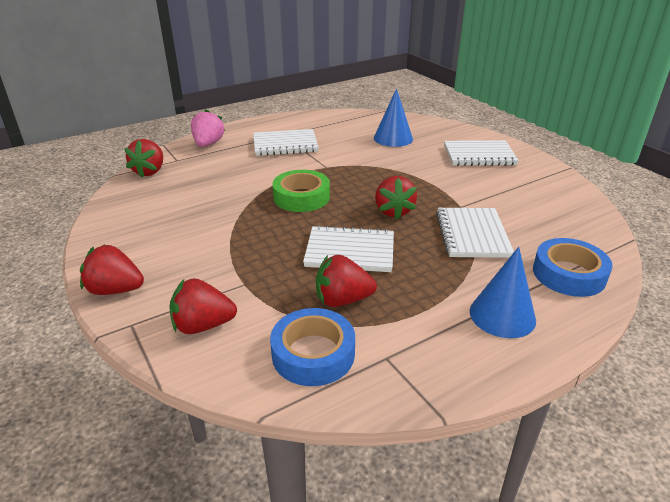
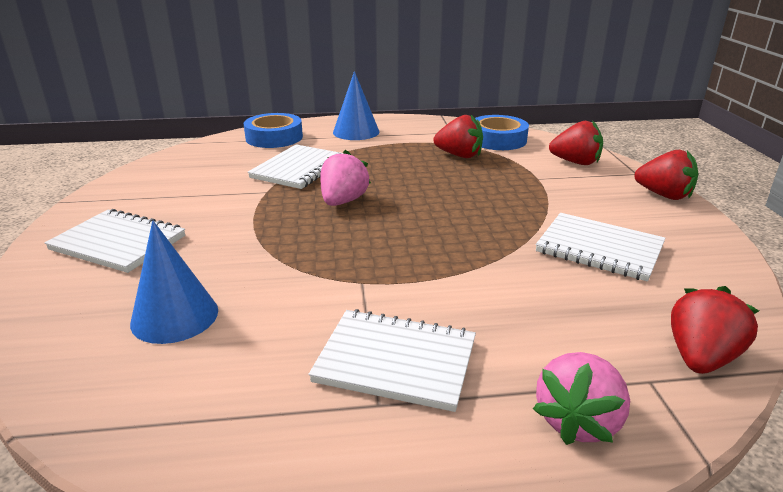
camera: 155 degrees left, 5 degrees down
green tape [272,170,330,212] -> none
white notebook [303,225,394,272] -> white notebook moved to [536,213,666,282]
red strawberry [375,176,417,220] -> pink strawberry [320,150,371,206]

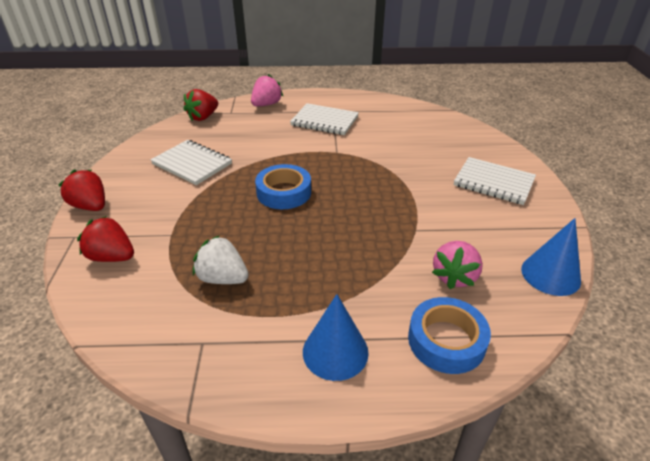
camera: 175 degrees left, 10 degrees up
blue cone [130,221,218,344] -> blue cone moved to [521,218,581,296]
white notebook [248,144,344,189] -> none
pink strawberry [320,150,371,206] -> pink strawberry moved to [432,241,483,289]
red strawberry [434,115,483,158] -> white strawberry [193,235,249,284]
blue tape [475,115,529,150] -> blue tape moved to [255,164,311,209]

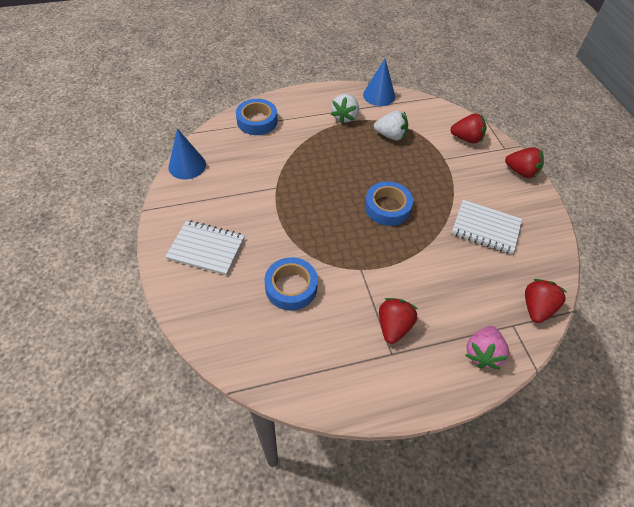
camera: 165 degrees right, 15 degrees up
white notebook [290,103,359,135] -> red strawberry [379,298,418,344]
blue cone [303,294,369,381] -> blue cone moved to [363,59,395,106]
pink strawberry [432,241,483,289] -> none
none -> blue tape [264,257,318,310]
none -> white strawberry [331,94,359,124]

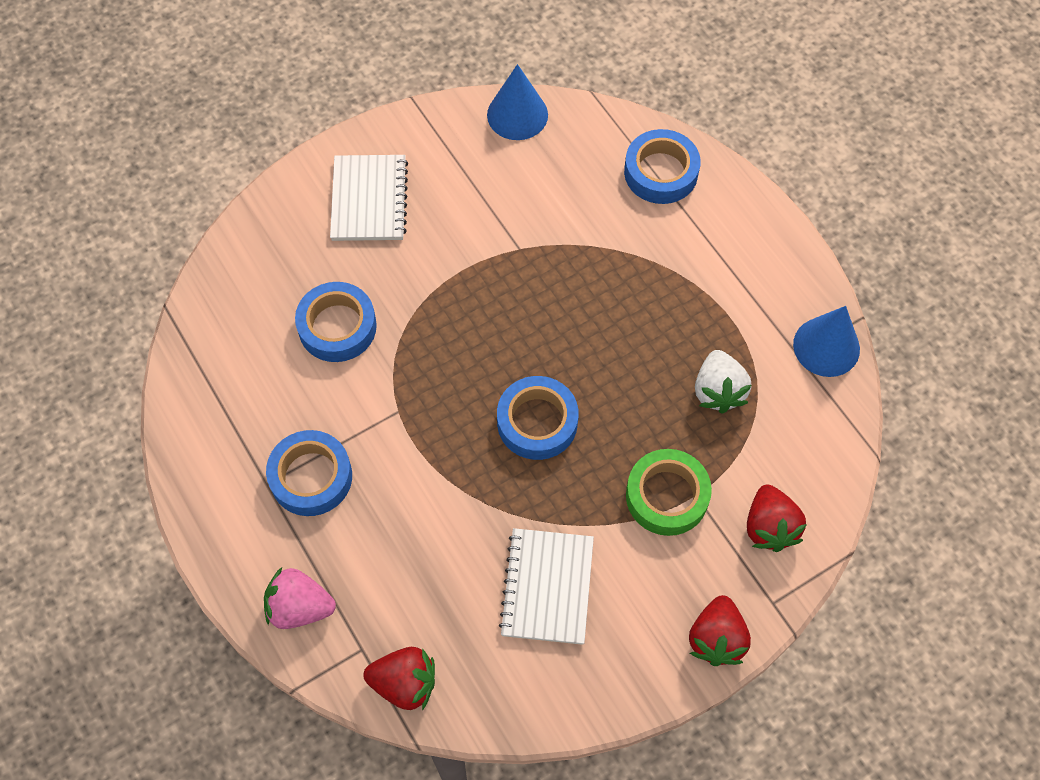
camera: 75 degrees right, 10 degrees up
white strawberry [331,94,359,124] -> none
red strawberry [379,298,418,344] -> blue tape [266,430,352,516]
none -> green tape [626,449,712,536]

